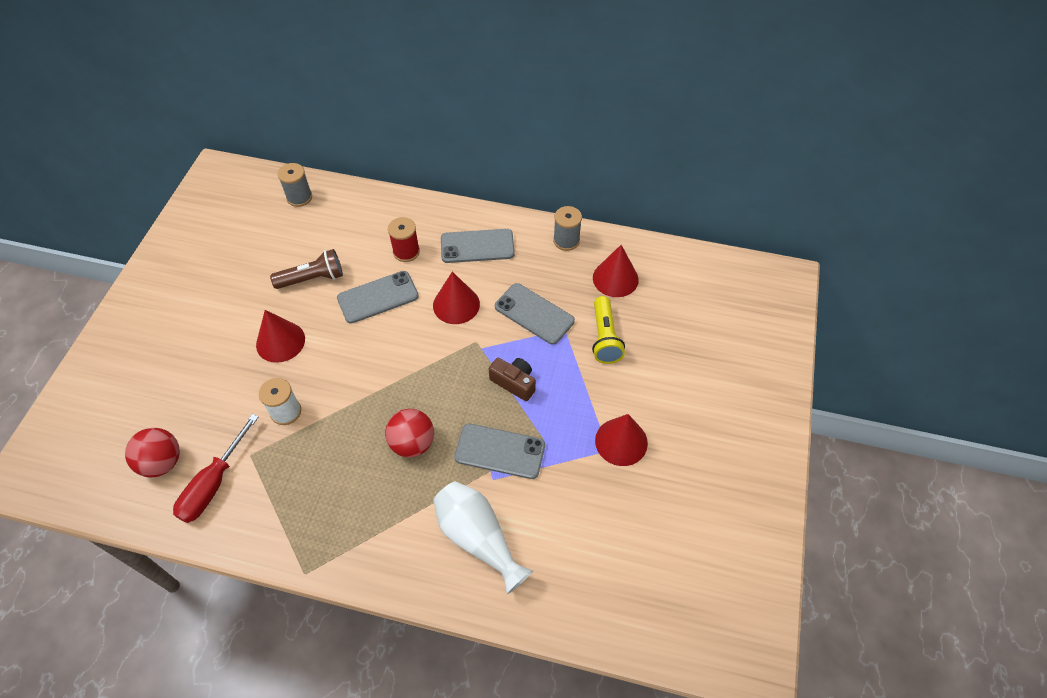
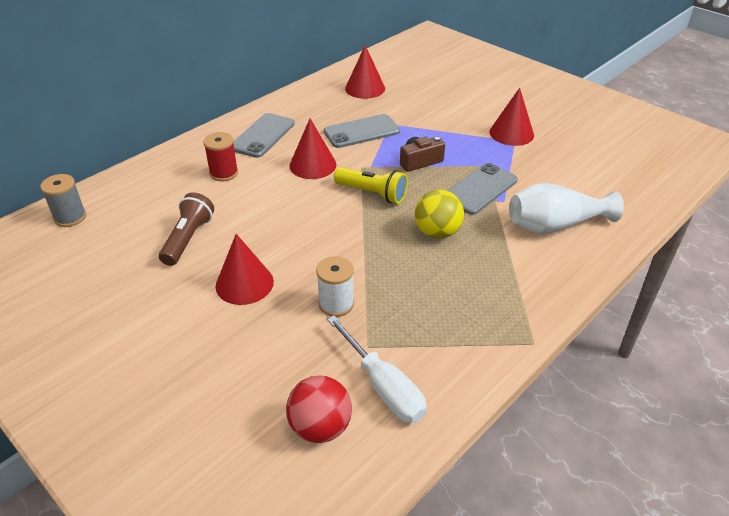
camera: 60 degrees left, 15 degrees down
red screwdriver [173,414,258,523] -> white screwdriver [327,315,427,423]
grey phone [337,271,419,324] -> none
red ball [385,409,434,457] -> yellow ball [415,190,464,239]
grey spool [553,206,582,251] -> none
yellow flashlight [592,296,625,364] -> yellow flashlight moved to [334,167,408,204]

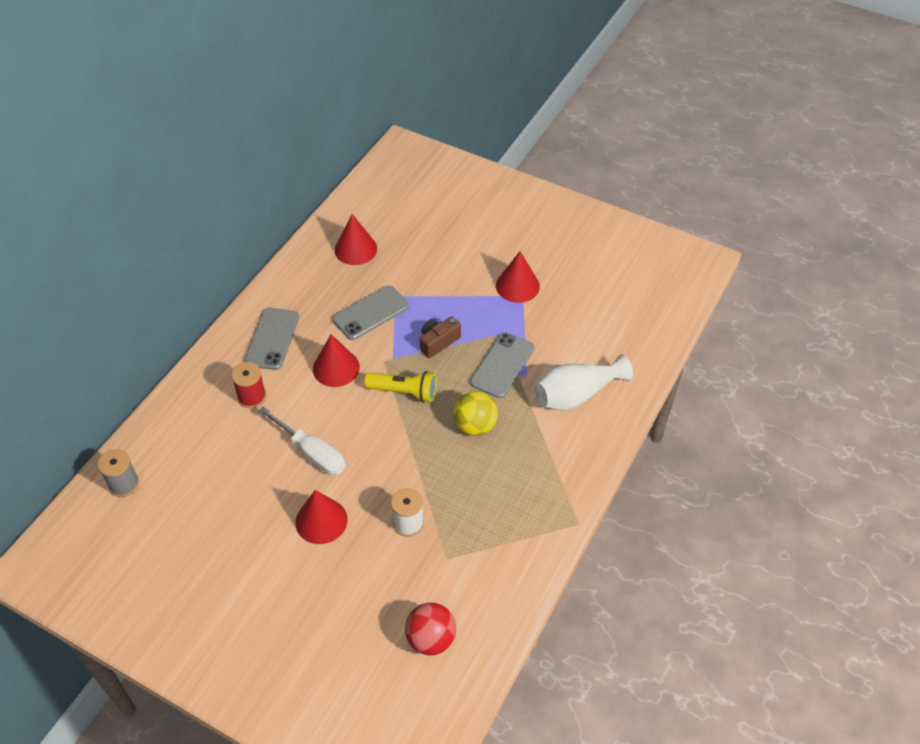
camera: 15 degrees left, 10 degrees up
brown flashlight [159,192,214,266] -> none
white screwdriver [327,315,427,423] -> white screwdriver moved to [258,406,345,475]

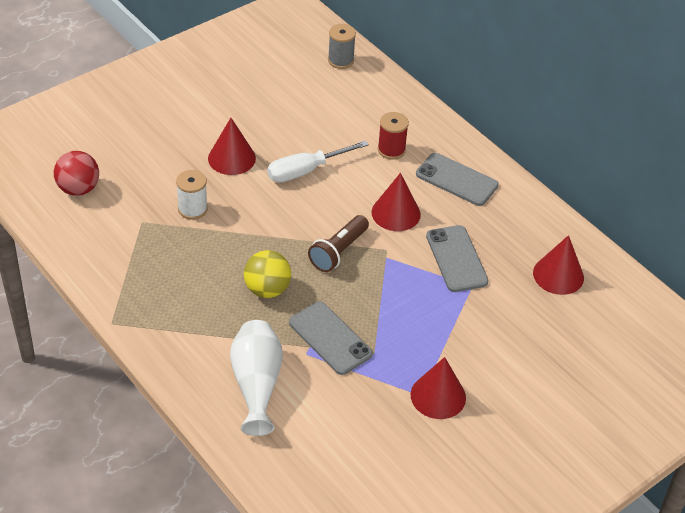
camera: 110 degrees right, 5 degrees down
yellow flashlight [364,371,437,403] -> brown flashlight [308,215,369,272]
brown camera [420,316,461,358] -> none

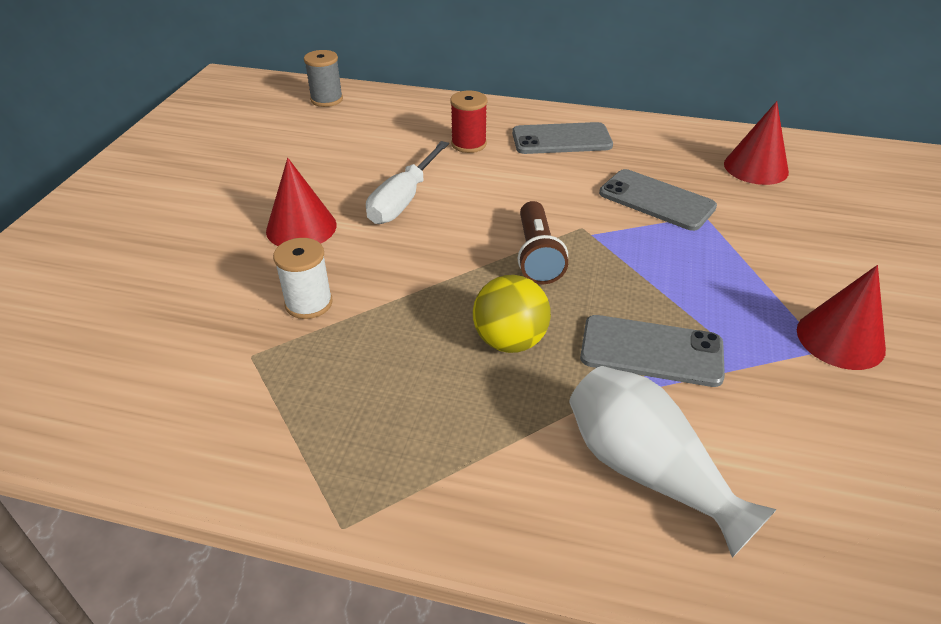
camera: 35 degrees left, 5 degrees down
red ball [54,151,99,196] -> none
red cone [372,173,421,231] -> none

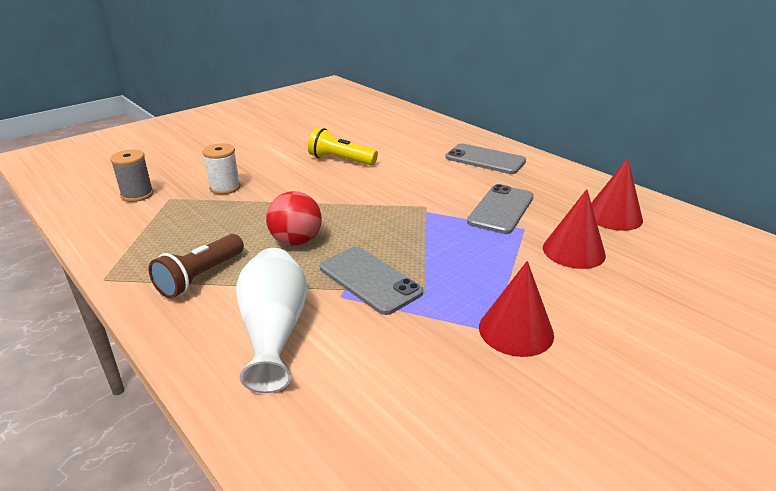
camera: 35 degrees right, 10 degrees down
red cone [266,158,337,246] -> red cone moved to [543,189,606,269]
grey spool [304,50,343,107] -> grey spool moved to [110,150,154,202]
white screwdriver [366,141,449,224] -> yellow flashlight [308,128,378,165]
red spool [450,90,487,153] -> none
yellow ball [473,275,551,353] -> red ball [266,191,322,246]
brown flashlight [518,201,568,284] -> brown flashlight moved to [149,234,244,298]
grey phone [599,169,717,231] -> grey phone turned 45 degrees clockwise [467,184,534,234]

